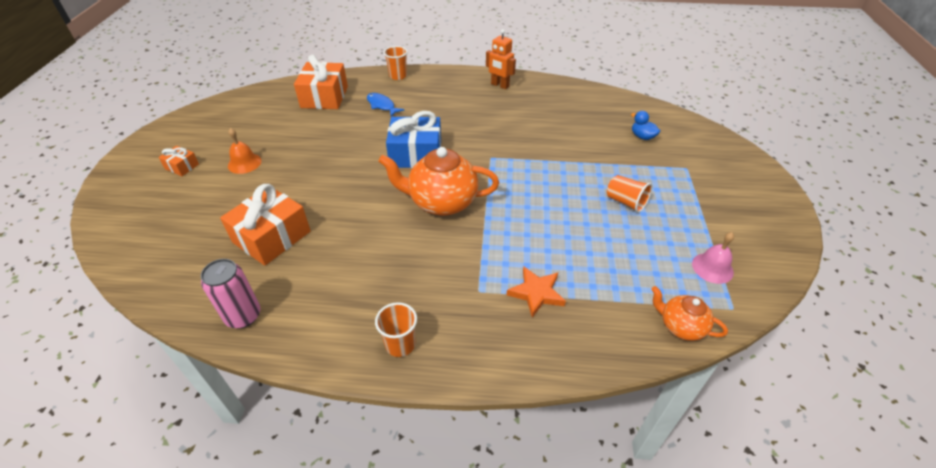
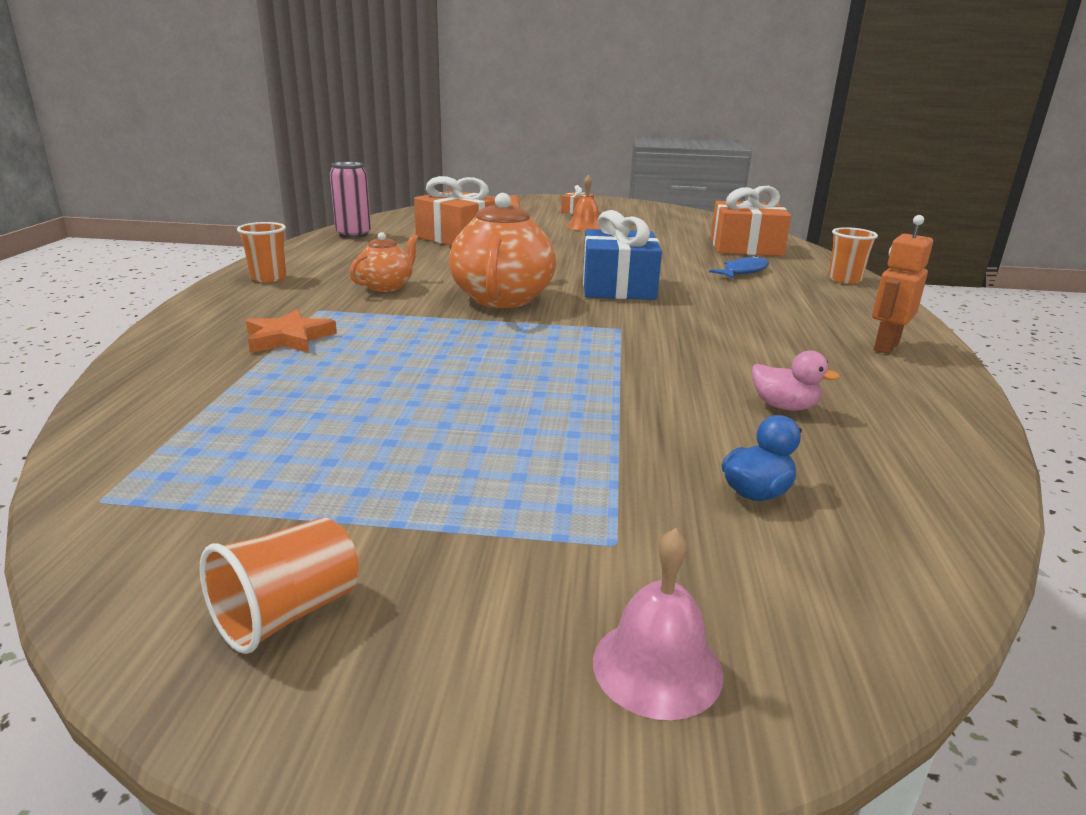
camera: 90 degrees right, 20 degrees down
orange cup [607,175,652,213] -> orange cup moved to [200,517,359,654]
orange teapot [651,286,728,341] -> orange teapot moved to [350,232,419,292]
pink bell [692,232,734,284] -> pink bell moved to [593,528,723,720]
none -> pink duck [752,350,840,411]

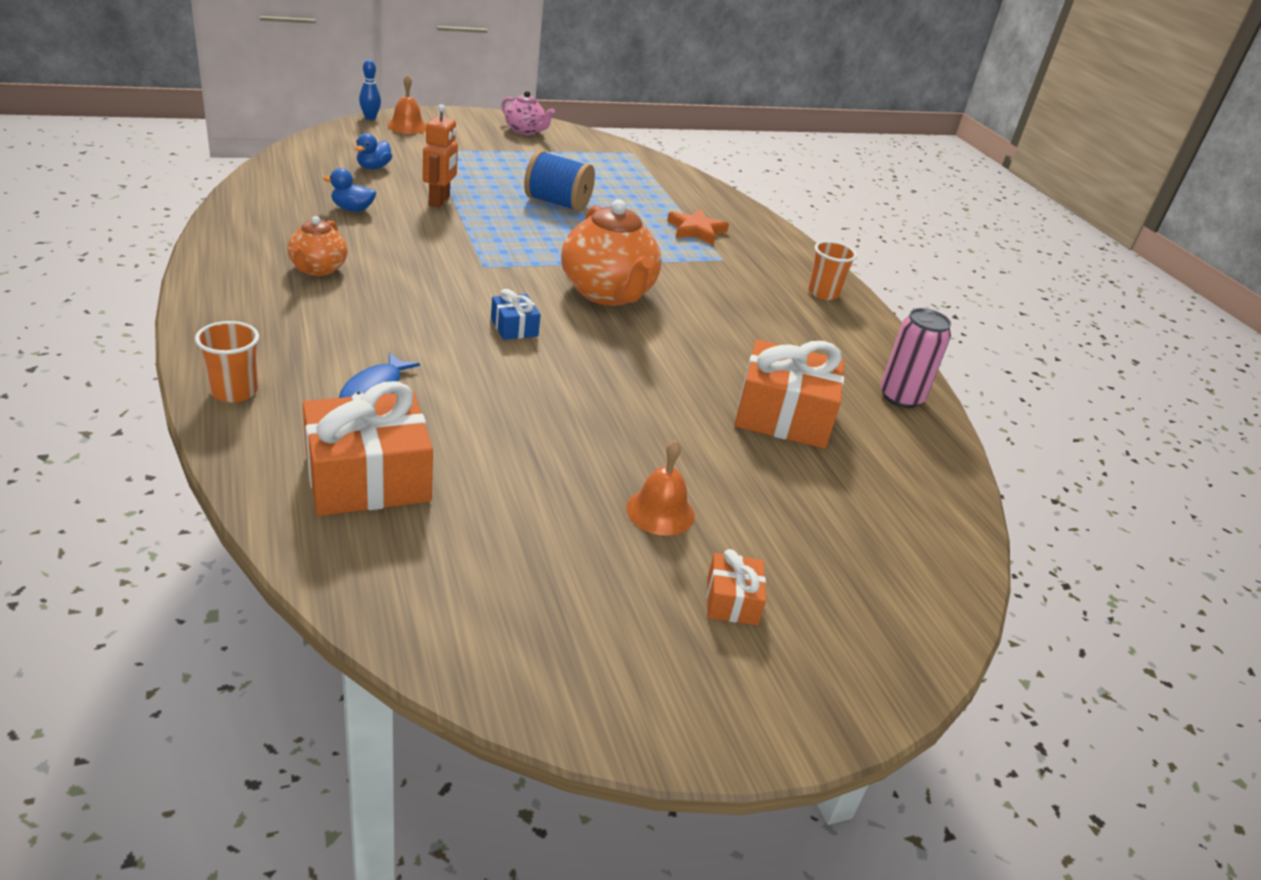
camera: 150 degrees right, 10 degrees up
orange cup [200,517,359,654] -> pink teapot [501,91,555,135]
orange teapot [350,232,419,292] -> orange teapot moved to [287,216,348,276]
blue gift [583,210,662,300] -> blue gift [491,289,540,340], size x0.49
pink bell [593,528,723,720] -> orange bell [387,74,426,134]
pink duck [752,350,840,411] -> blue duck [323,168,376,212]
orange robot [872,215,933,354] -> orange robot moved to [423,104,458,207]
none -> blue bowling pin [359,60,381,120]
none -> blue spool [524,150,595,212]

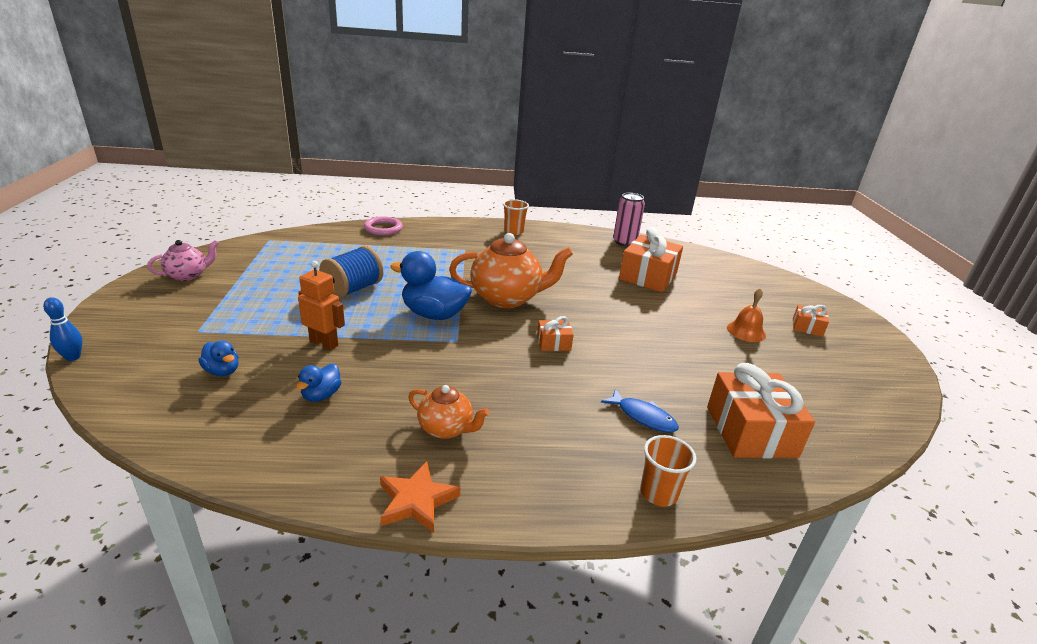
camera: 70 degrees left, 5 degrees down
orange bell [387,74,426,134] -> none
blue gift [491,289,540,340] -> orange gift [537,316,574,351]
orange star [667,209,729,245] -> orange star moved to [380,461,460,533]
none -> pink ring [364,216,403,235]
none -> blue duck [390,251,472,320]

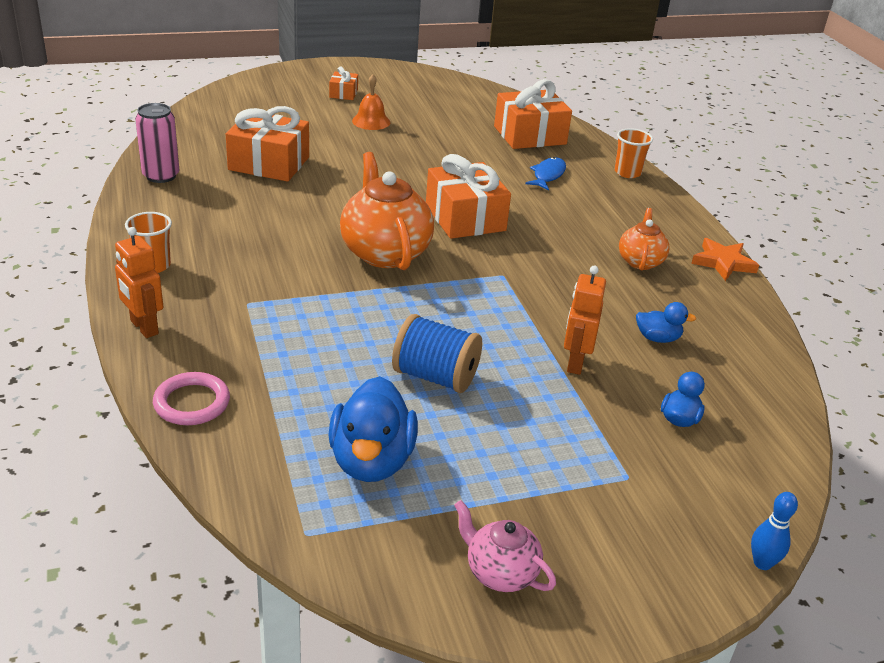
camera: 105 degrees left, 5 degrees up
blue duck [390,251,472,320] -> blue duck moved to [328,376,418,482]
orange gift [537,316,574,351] -> orange gift [426,154,511,239], size x2.05
none -> orange robot [115,227,163,338]

